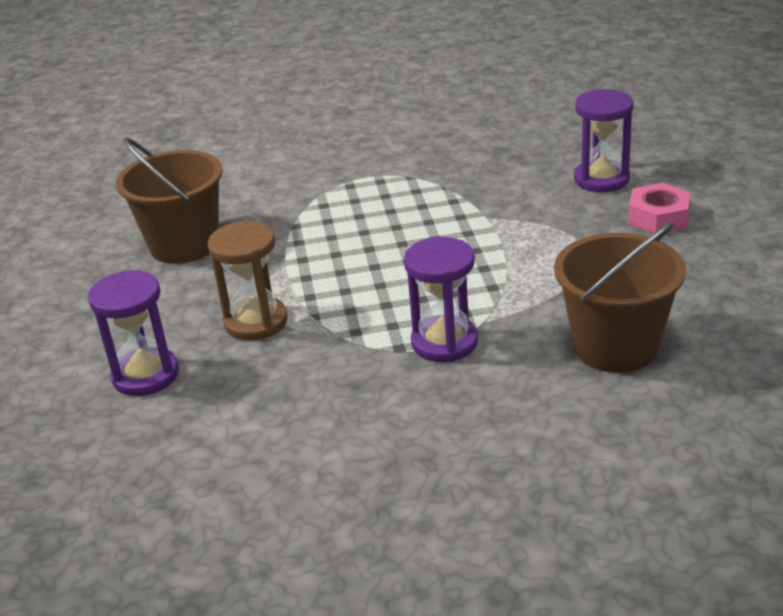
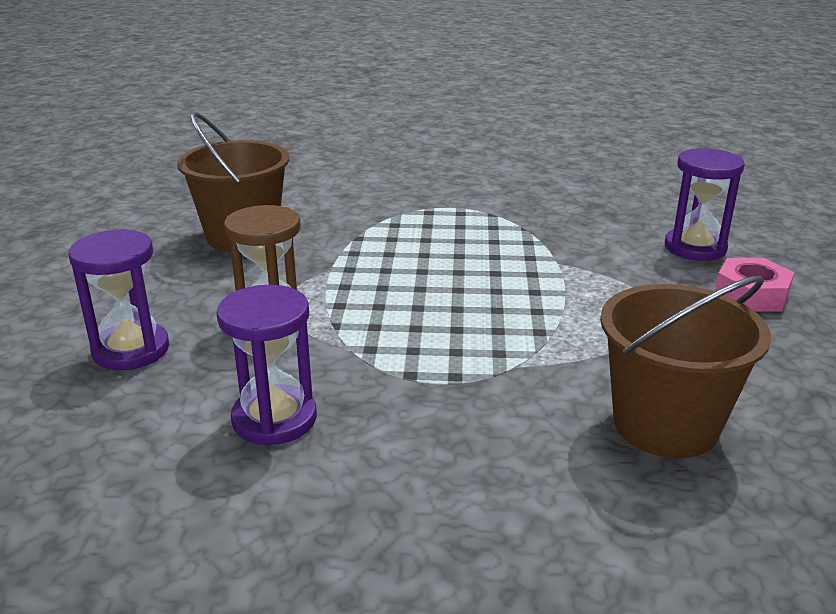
camera: 10 degrees right, 5 degrees down
purple hourglass [404,237,478,362] -> purple hourglass moved to [216,285,317,446]

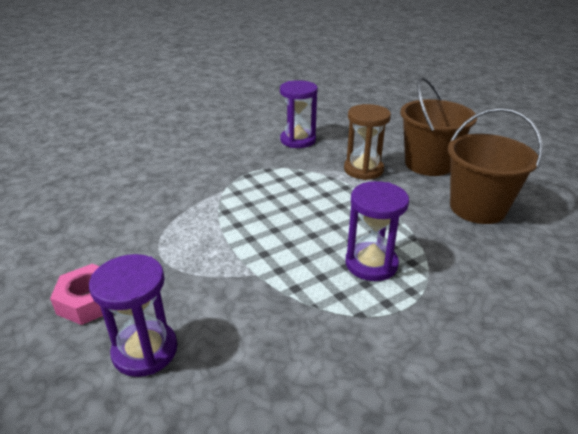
camera: 145 degrees right, 5 degrees up
purple hourglass [69,229,169,370] -> purple hourglass moved to [346,181,409,281]
brown bucket [600,276,771,458] -> brown bucket moved to [400,77,477,176]

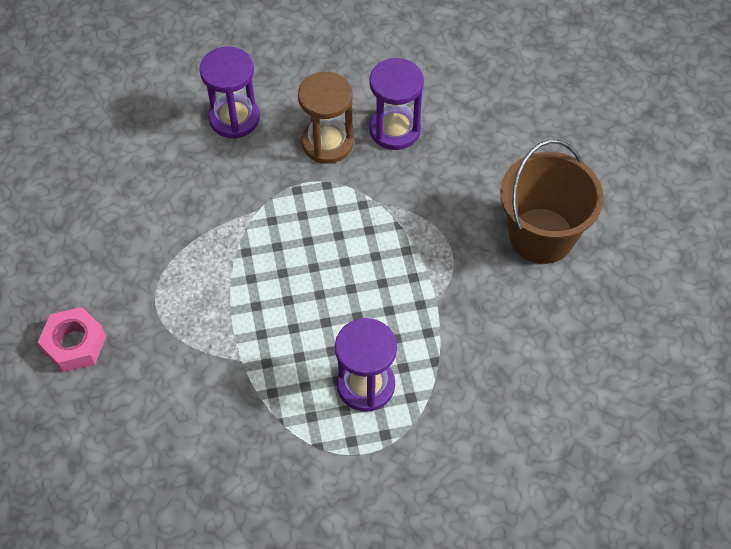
camera: 20 degrees right, 25 degrees up
purple hourglass [89,254,177,377] -> purple hourglass moved to [199,47,260,138]
brown hourglass [344,104,391,180] -> brown hourglass moved to [298,72,353,164]
brown bucket [448,108,543,224] -> none

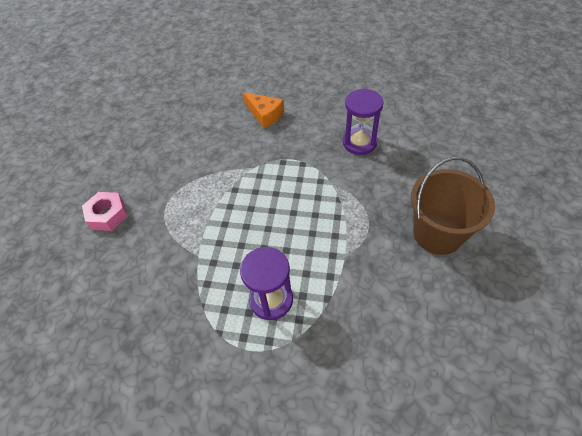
camera: 25 degrees right, 5 degrees down
purple hourglass [199,47,260,138] -> orange cheese [243,92,284,128]
brown hourglass [298,72,353,164] -> none

